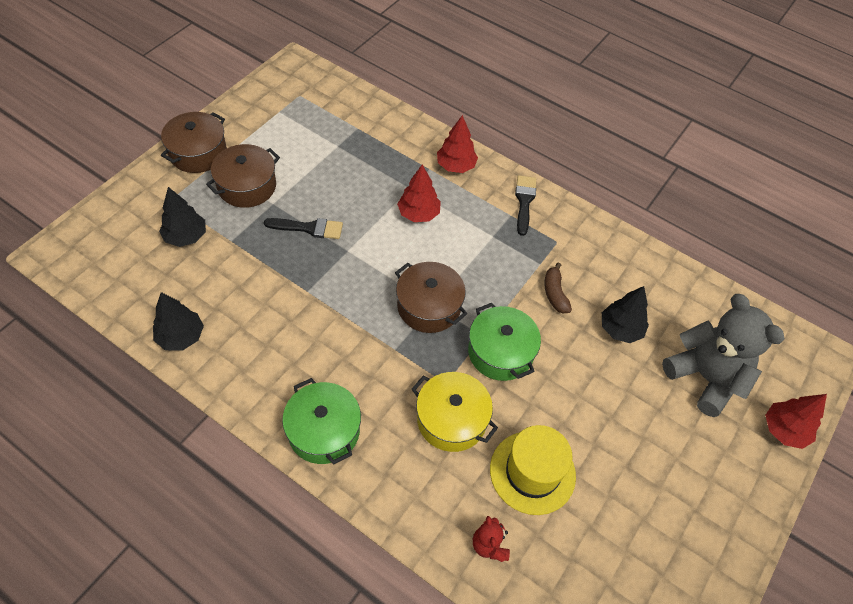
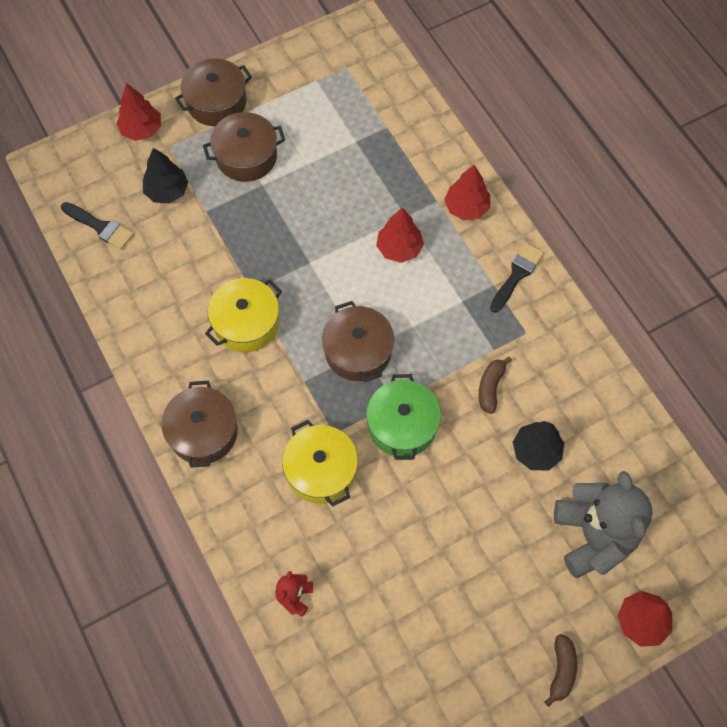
camera: 30 degrees right, 10 degrees up
black tree [153,292,204,350] -> none
black brush [264,218,343,239] -> black brush moved to [61,202,134,250]
green pot [282,378,361,464] -> brown pot [161,381,238,468]
yellow hat [490,425,576,515] -> none
none -> red tree [116,83,161,141]
none -> yellow pot [205,278,282,352]
none -> brown banana [545,634,577,707]

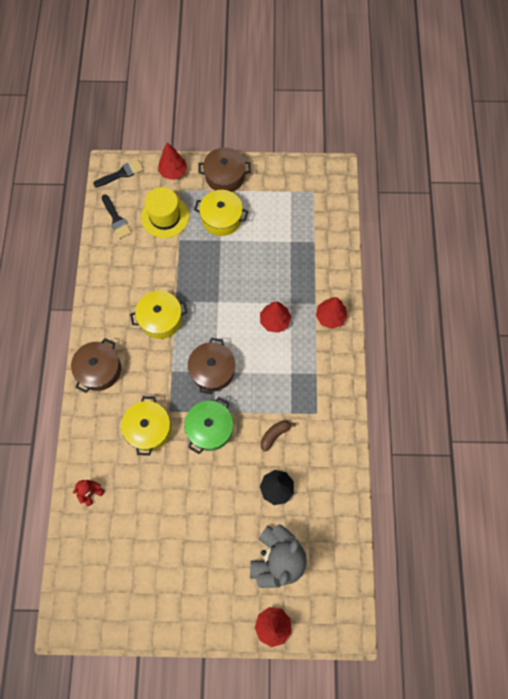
camera: 30 degrees right, 5 degrees up
black tree [143,148,188,204] -> yellow hat [141,187,189,238]
brown pot [203,112,285,182] -> yellow pot [194,190,248,236]
black brush [490,243,544,313] -> black brush moved to [93,160,143,187]
brown banana [545,634,577,707] -> none

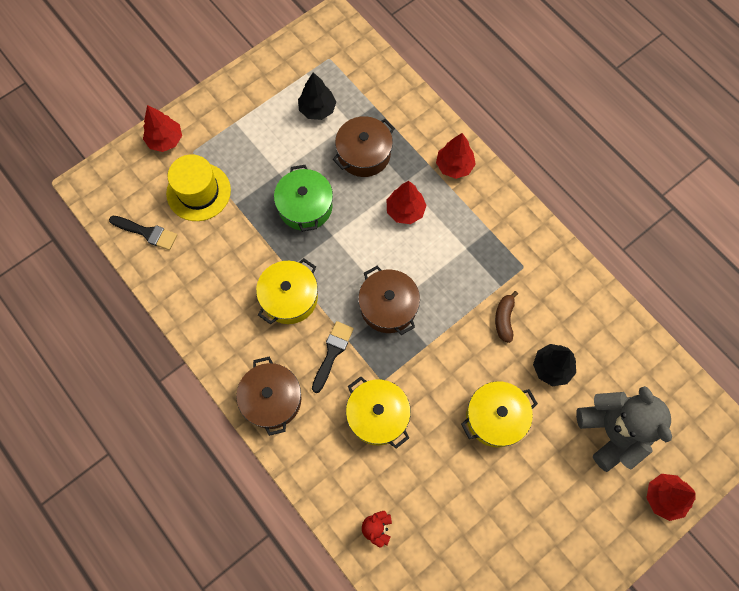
camera: 40 degrees left, 0 degrees up
black brush [93,160,143,187] -> black brush moved to [312,321,354,393]
green pot [184,397,233,454] -> green pot moved to [274,165,333,232]
yellow pot [194,190,248,236] -> yellow pot moved to [461,381,538,447]
brown pot [198,147,251,192] -> brown pot moved to [333,116,395,177]
none -> black tree [298,72,336,120]

